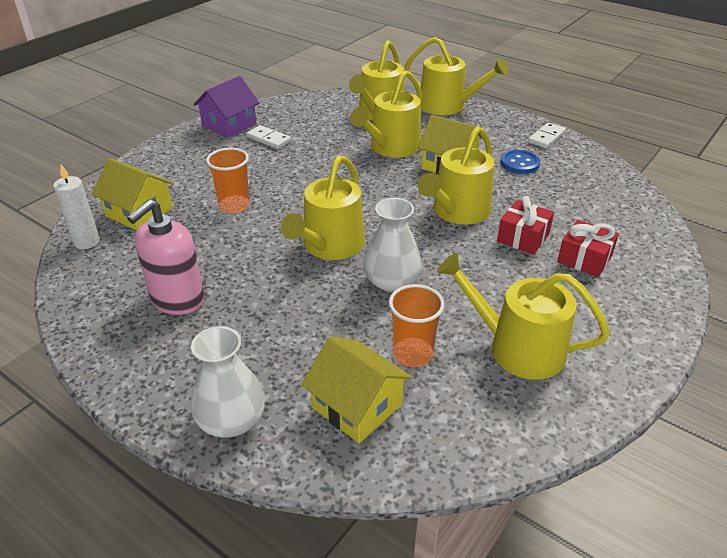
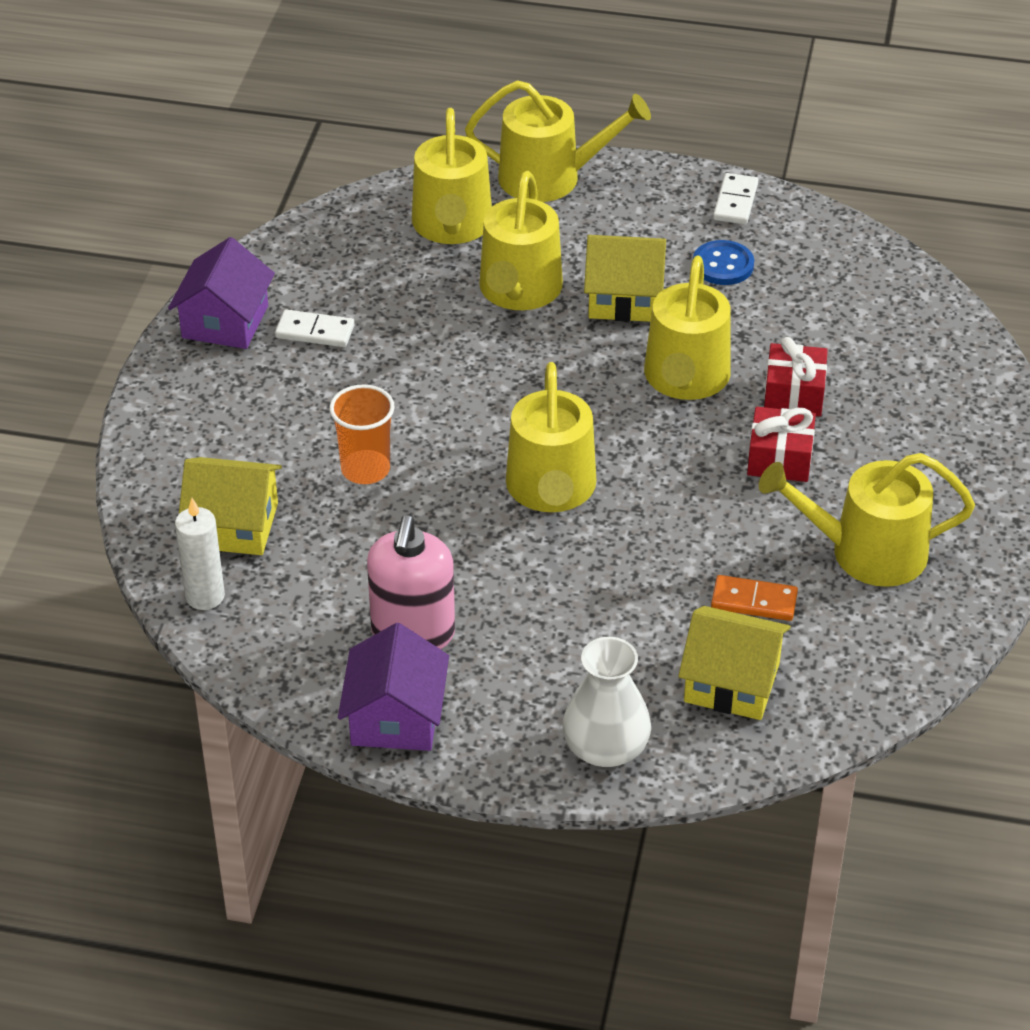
camera: 25 degrees left, 5 degrees up
white vase [363,198,422,292] -> none
orange cup [389,284,444,367] -> orange domino [711,575,798,621]
red gift [557,220,619,277] -> red gift moved to [747,407,816,482]
none -> purple house [338,623,449,751]

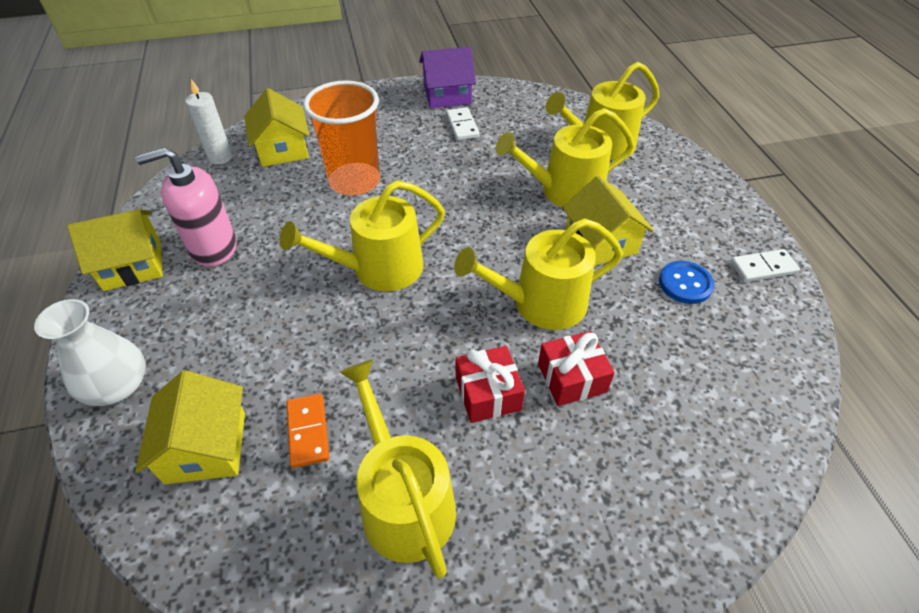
camera: 65 degrees right, 5 degrees up
orange cup [329,384,395,484] -> orange cup [304,80,380,196], size x1.57
purple house [338,623,449,751] -> yellow house [67,209,163,291]
yellow watering can [465,80,651,202] -> none

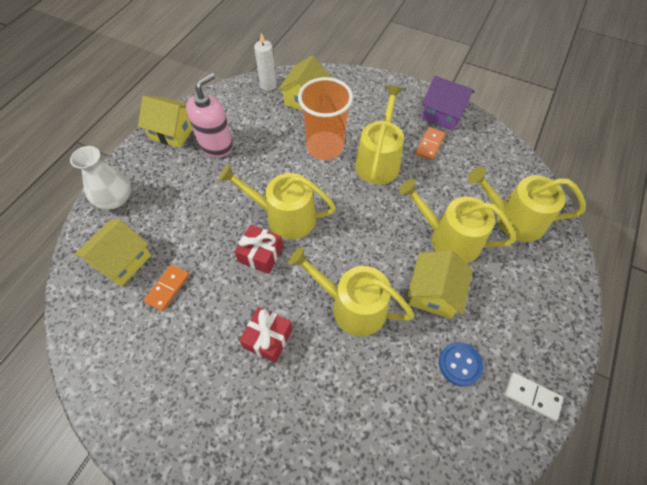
camera: 40 degrees right, 10 degrees up
pink soap dispenser [135,147,237,267] -> pink soap dispenser turned 105 degrees clockwise [186,73,233,157]
yellow watering can [340,360,456,579] -> yellow watering can moved to [355,85,404,185]
white domino [446,107,480,140] -> orange domino [415,127,445,160]
red gift [538,331,615,406] -> red gift moved to [234,225,283,274]

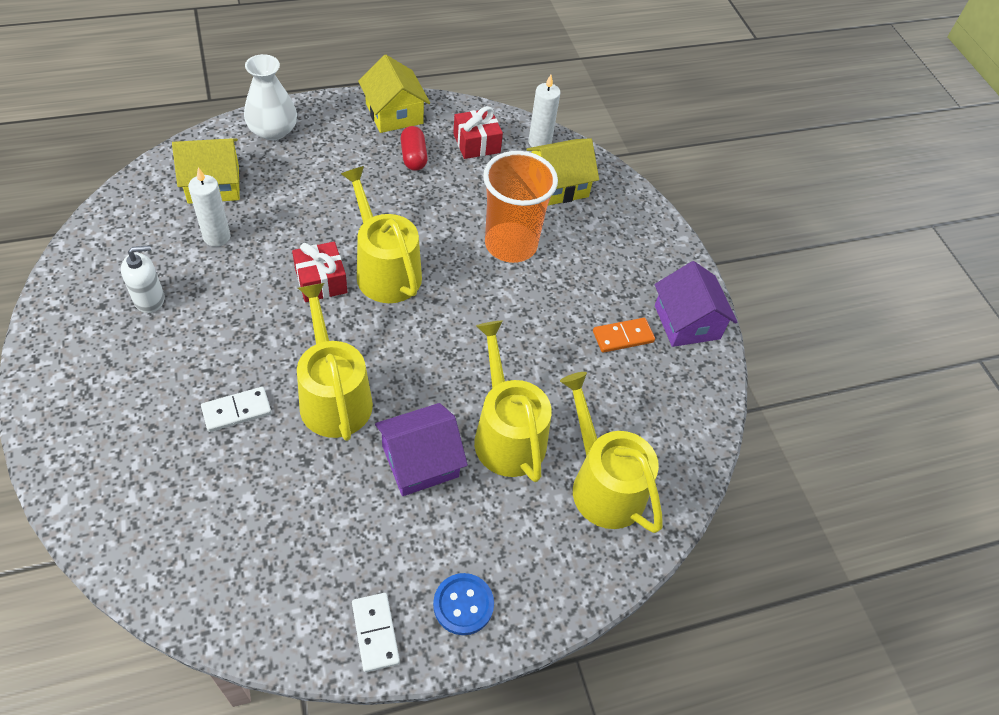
camera: 40 degrees right, 5 degrees down
orange domino [144,264,190,311] -> white candle [188,167,231,247]
pink soap dispenser [186,73,233,157] -> red capsule [401,126,428,171]
red gift [239,307,293,363] -> red gift moved to [453,106,503,159]
yellow watering can [355,85,404,185] -> none
yellow house [407,250,473,319] -> purple house [375,403,468,496]
blue button [439,342,483,386] -> blue button moved to [433,573,494,635]
none -> white soap dispenser [121,245,165,313]
none -> white domino [201,387,272,432]

